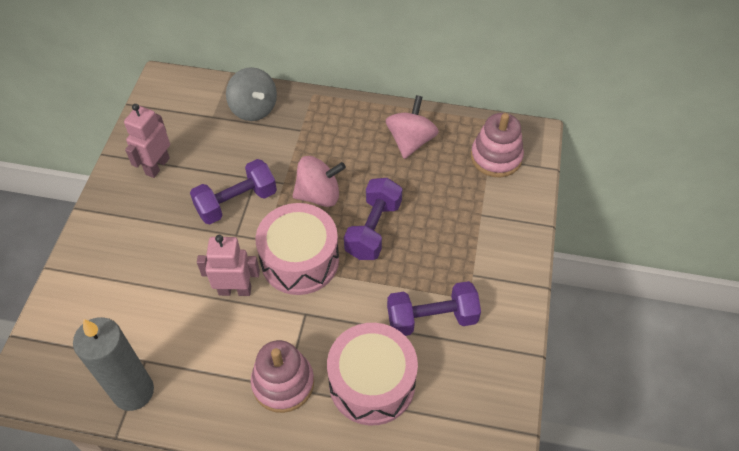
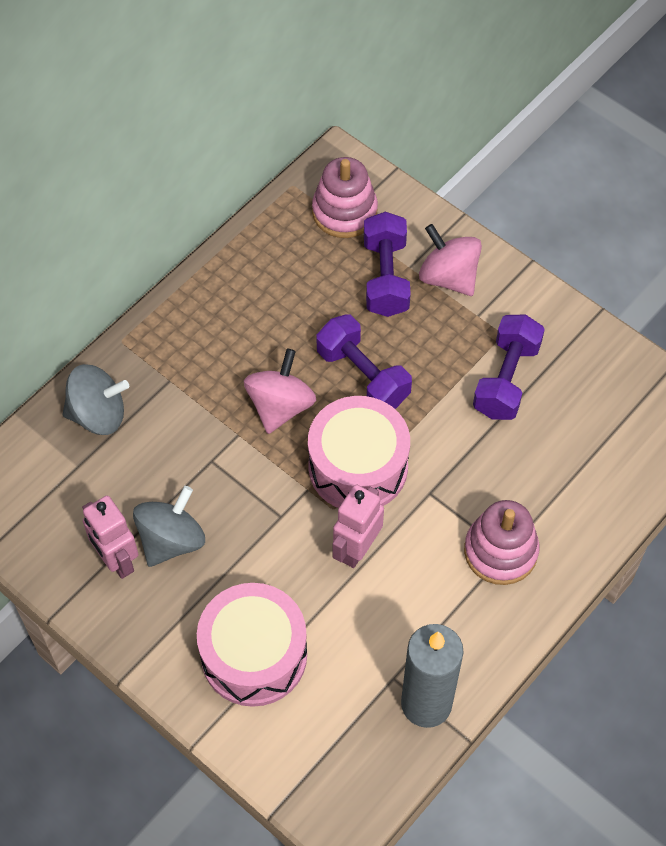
camera: 60 degrees left, 5 degrees up
purple dumbbell [190,159,277,225] -> purple dumbbell moved to [364,212,411,317]
pink drum [327,323,418,426] -> pink drum moved to [197,583,307,707]
pink spinning top [386,95,439,159] -> pink spinning top moved to [419,224,482,296]
none -> grey spinning top [133,486,205,567]

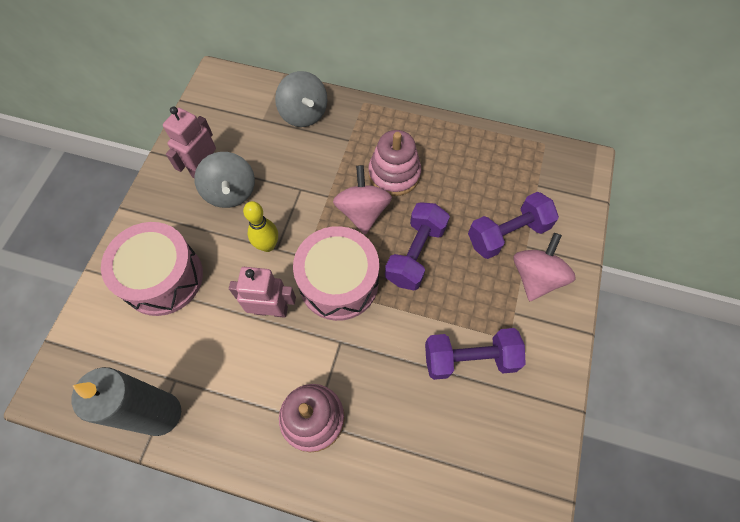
camera: 65 degrees right, 5 degrees up
grey spinning top [133,486,205,567] -> grey spinning top turned 60 degrees clockwise [194,152,255,208]
pink spinning top [244,349,316,434] -> pink spinning top turned 90 degrees counterclockwise [333,165,392,235]
pink stacking toy [312,157,378,238] -> pink stacking toy moved to [368,130,421,196]
none -> yellow bowling pin [243,201,278,252]

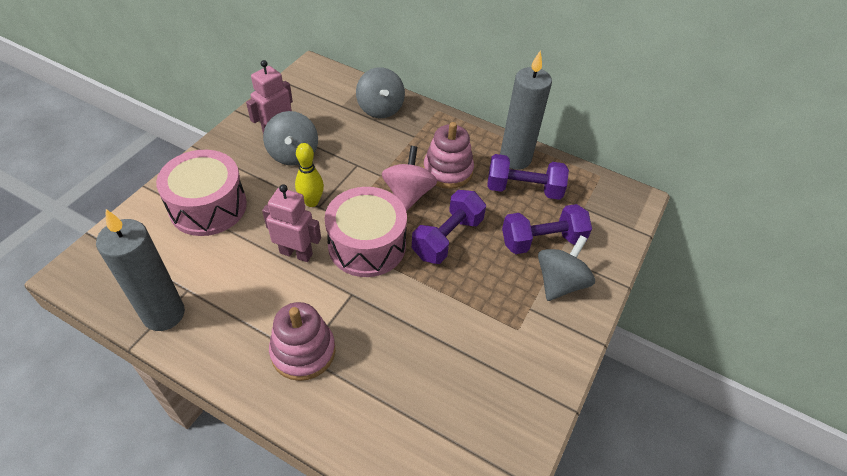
camera: 10 degrees right, 15 degrees down
purple dumbbell [425,328,526,380] -> purple dumbbell moved to [487,154,569,200]
pink spinning top [513,233,576,302] -> grey spinning top [538,235,595,301]
none -> grey candle [500,50,552,170]

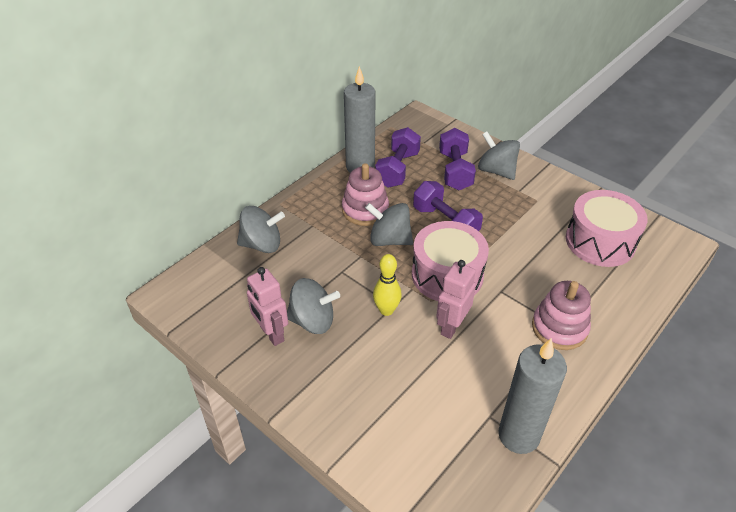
camera: 75 degrees left, 5 degrees down
pink drum [156,150,247,236] -> pink drum moved to [566,190,648,267]
pink spinning top [382,146,437,211] -> grey spinning top [365,203,413,246]

